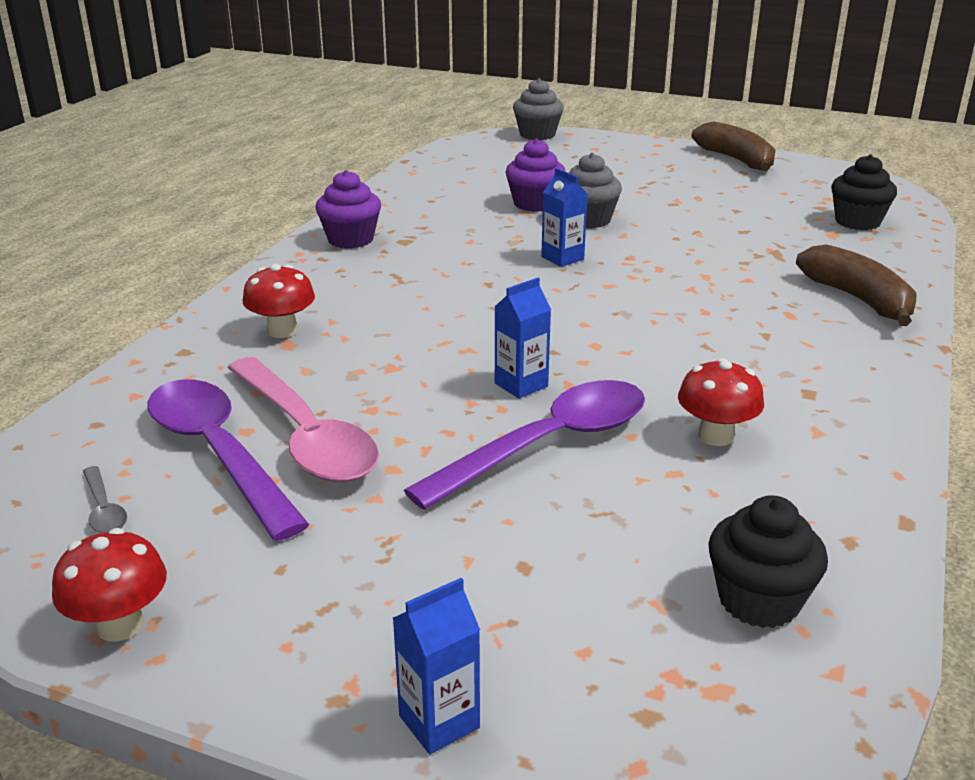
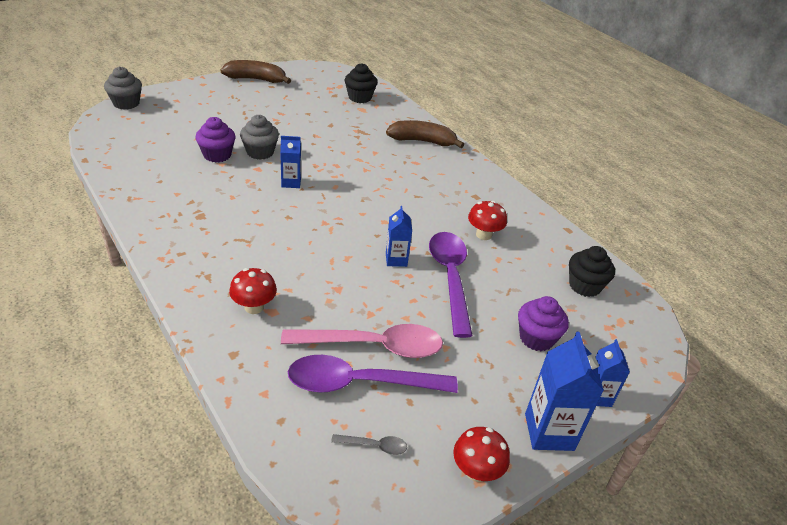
camera: 60 degrees left, 10 degrees up
purple cupcake [316,170,381,249] -> purple cupcake moved to [518,296,569,351]
none -> blue carton [525,332,604,451]

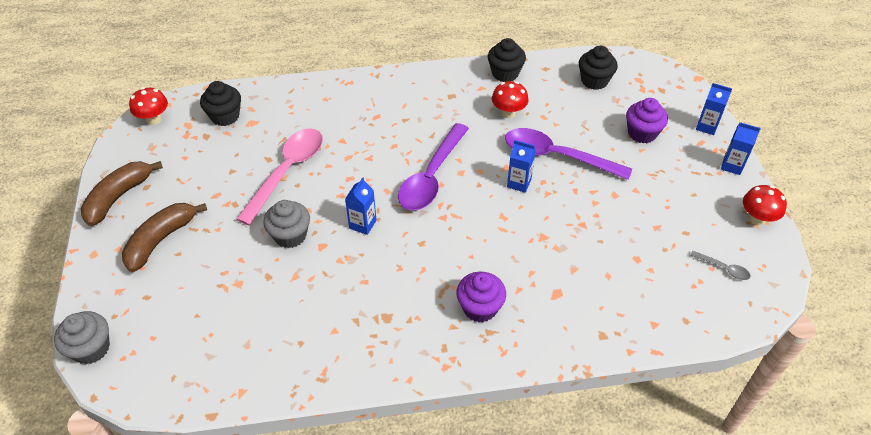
camera: 60 degrees left, 10 degrees up
purple cupcake [195,117,235,163] -> purple cupcake moved to [456,272,506,322]
red mushroom [229,268,277,314] -> red mushroom moved to [129,87,168,125]
pink spoon [281,324,443,358] -> pink spoon moved to [236,128,323,225]
purple spoon [288,355,458,393] -> purple spoon moved to [398,123,469,211]
grey spoon [331,434,407,455] -> grey spoon turned 90 degrees clockwise [690,251,751,280]
brown banana [386,120,464,148] -> brown banana moved to [122,203,207,272]
blue carton [525,332,604,451] -> blue carton [721,122,761,175], size x0.61
none -> black cupcake [488,38,526,82]

